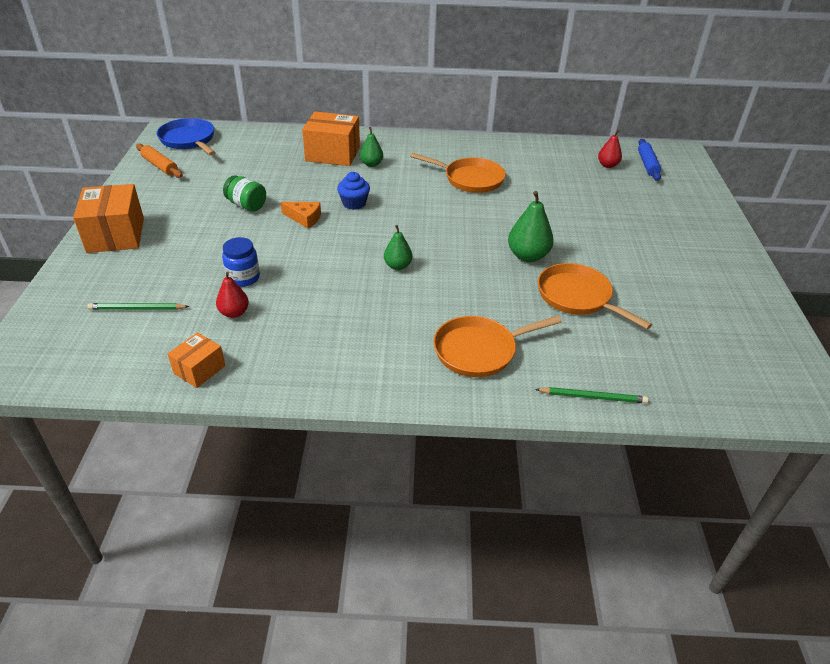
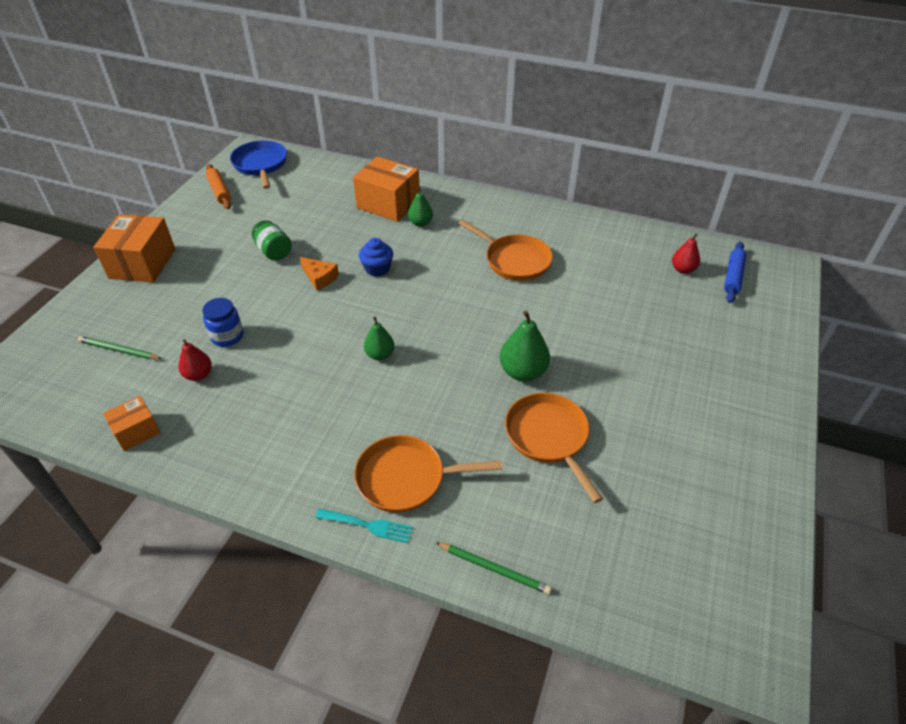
camera: 20 degrees right, 5 degrees up
none -> turquoise fork [315,508,413,543]

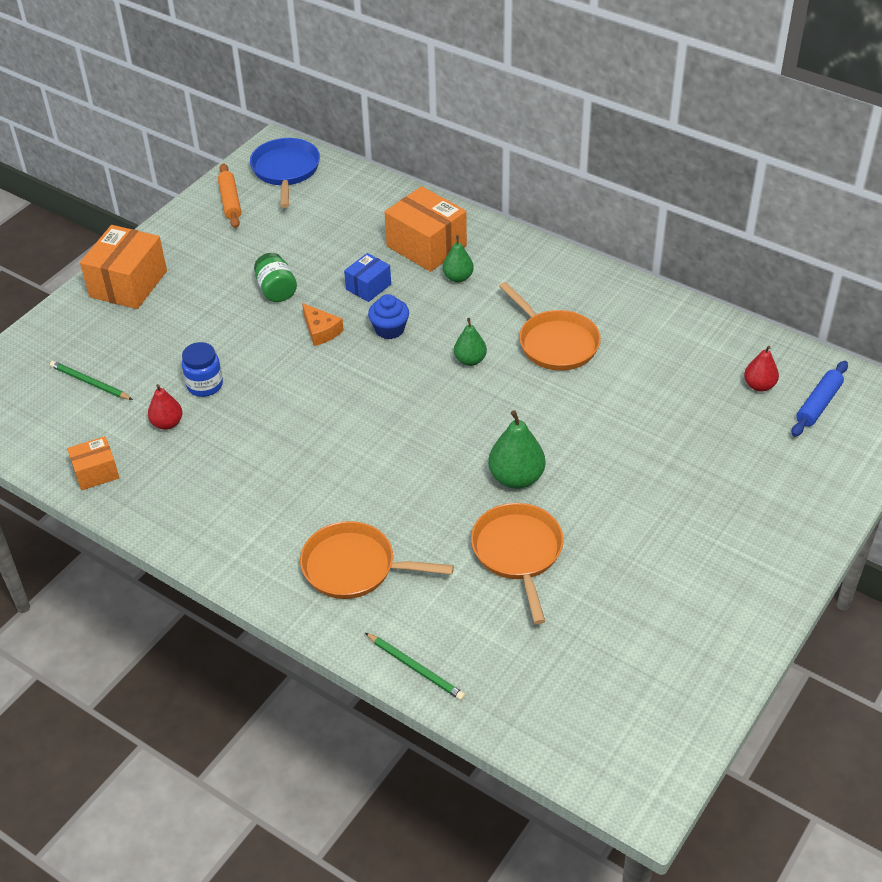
camera: 15 degrees right, 0 degrees up
turquoise fork [315,508,413,543] -> none
green pear [364,316,395,360] -> green pear moved to [454,318,487,366]
none -> blue box [344,253,391,302]

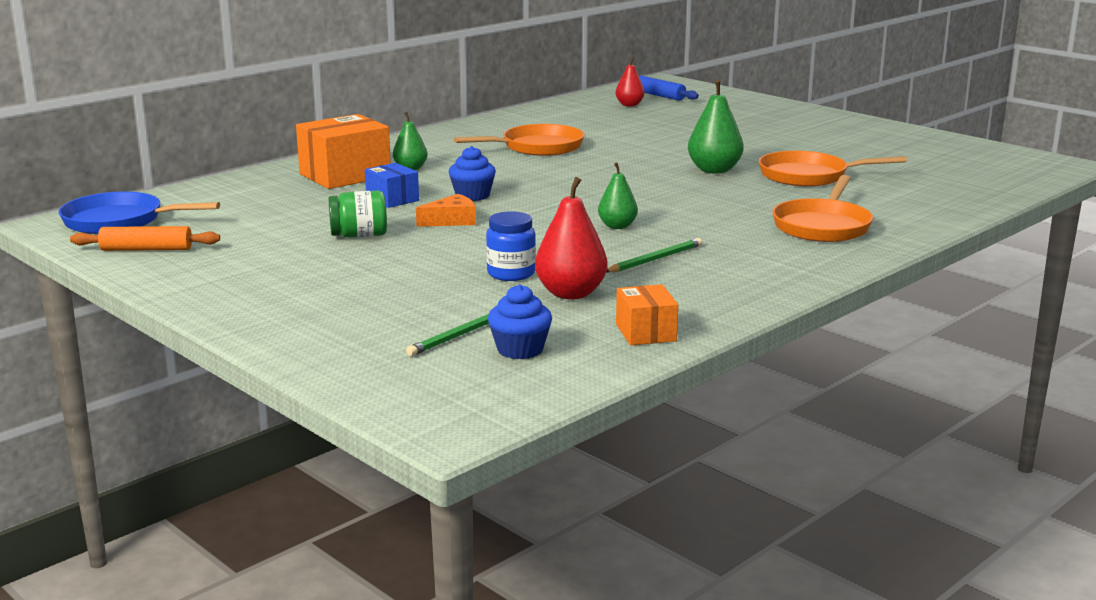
camera: 80 degrees left, 25 degrees down
orange box [80,225,167,309] -> none
red pear [148,384,182,430] -> red pear [535,177,608,299], size x1.59
green pencil [365,633,465,700] -> green pencil moved to [606,238,703,272]
green pear [454,318,487,366] -> green pear moved to [598,162,638,229]
none -> blue cupcake [488,284,552,359]

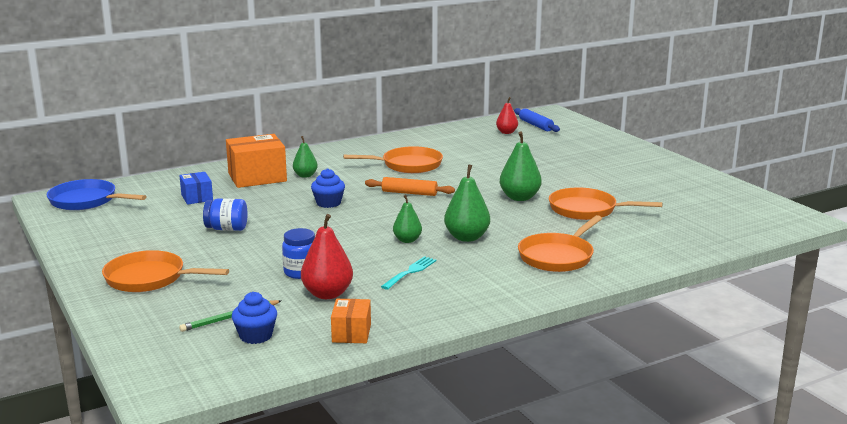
camera: 15 degrees right, 0 degrees up
orange rolling pin [70,226,220,251] -> orange rolling pin moved to [365,177,455,196]
green jar [328,190,387,238] -> blue jar [203,198,248,231]
blue box [365,163,419,208] -> blue box moved to [179,172,213,205]
orange cheese [416,194,476,227] -> none
green pencil [606,238,703,272] -> turquoise fork [381,256,437,290]
none -> orange pan [102,250,229,292]
none -> green pear [444,164,490,242]

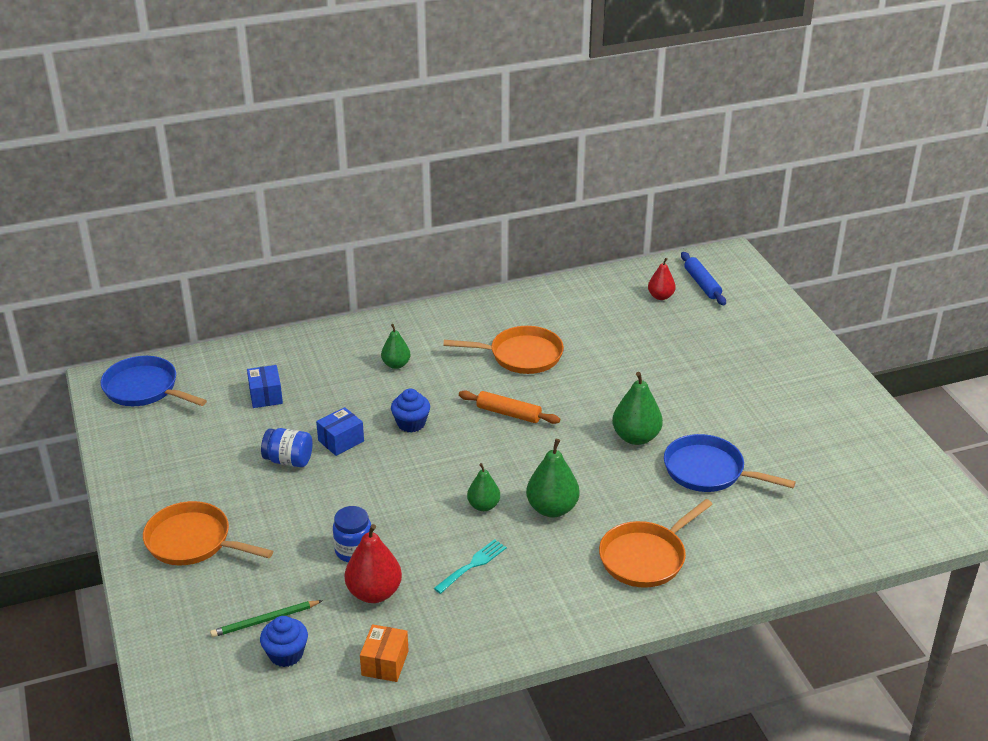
camera: 10 degrees right, 15 degrees up
orange box [226,134,287,188] -> none
orange pan [549,187,663,220] -> blue pan [664,434,796,492]
none -> blue box [316,407,364,456]

